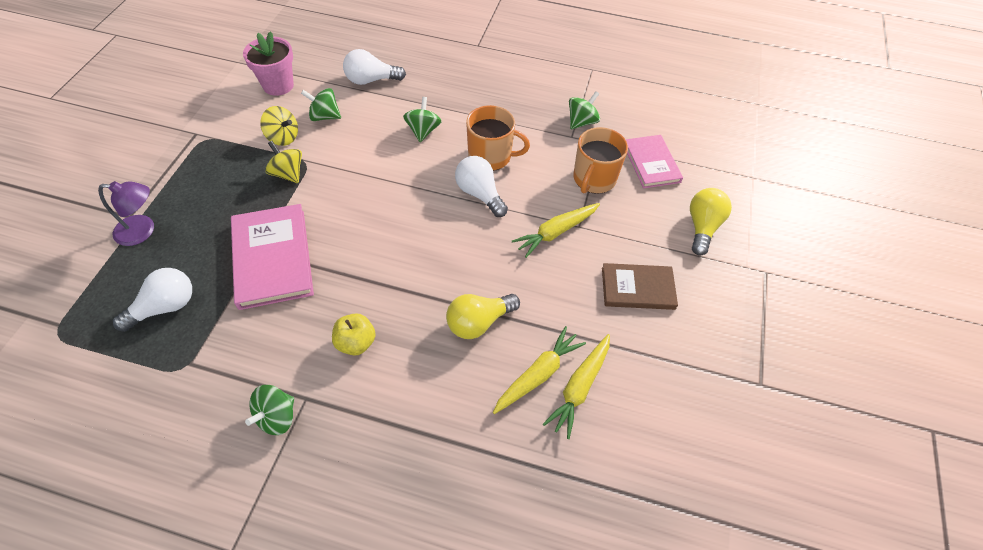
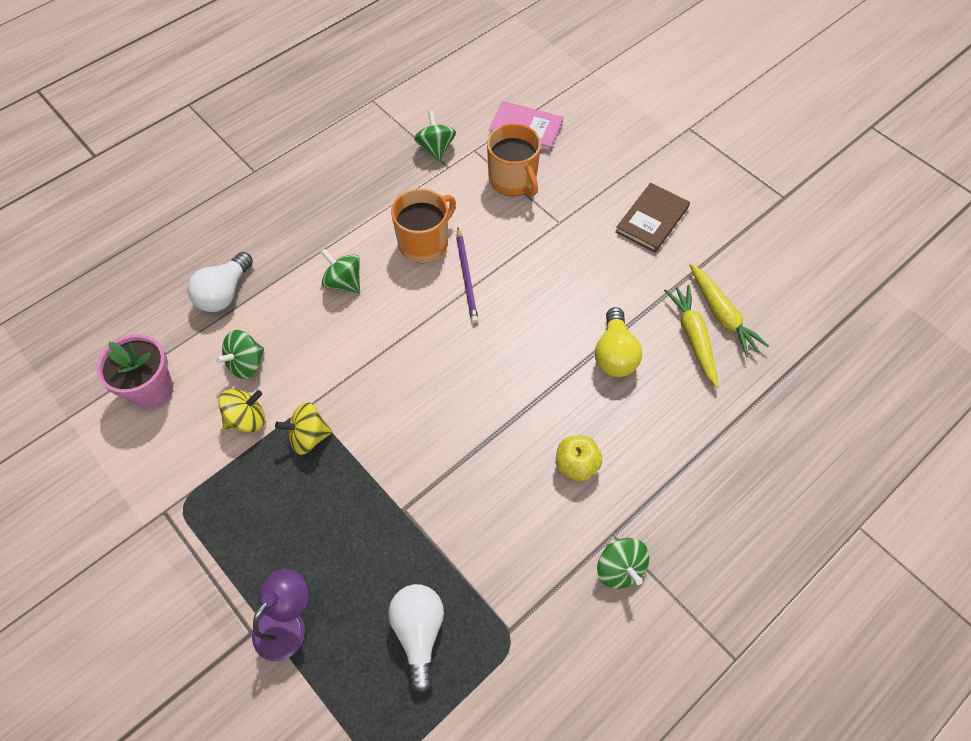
camera: 55 degrees left, 5 degrees up
pink book [231,204,314,310] -> none
white light bulb [455,156,508,217] -> purple pencil [456,228,478,323]
yellow carrot [512,203,600,258] -> none
yellow light bulb [690,188,732,256] -> none

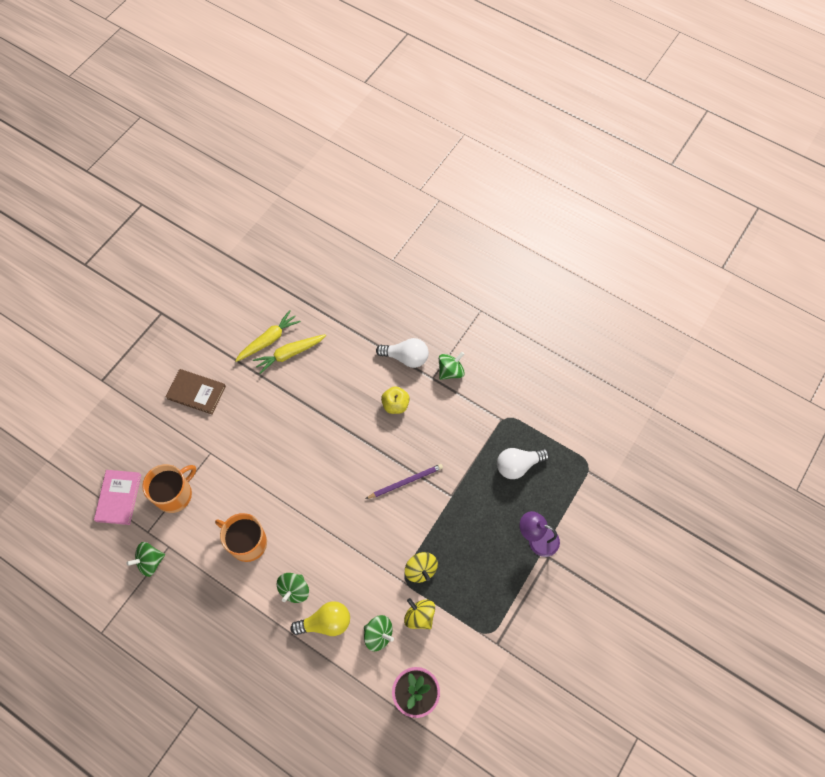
camera: 105 degrees left, 5 degrees up
white light bulb [187,252,253,312] -> white light bulb moved to [376,338,429,368]
purple pencil [456,228,478,323] -> purple pencil moved to [365,464,443,499]
yellow light bulb [595,307,642,377] -> yellow light bulb moved to [291,601,350,636]

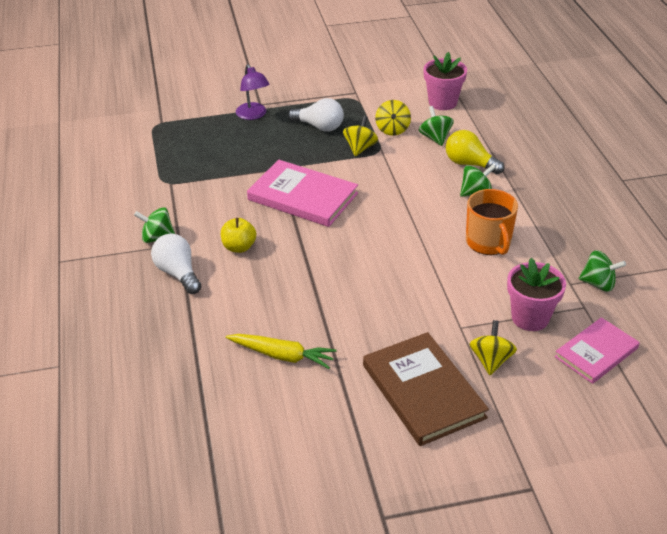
camera: 135 degrees left, 25 degrees down
orange mug [142,464,196,513] -> pink flower pot [507,258,566,331]
brown book [166,369,226,414] -> brown book [363,332,489,446], size x1.55
yellow carrot [235,310,301,362] -> none
purple pencil [365,464,443,499] -> pink book [247,160,358,227]
white light bulb [497,448,549,479] -> white light bulb moved to [288,98,344,132]
none -> yellow spinning top [469,320,517,375]

